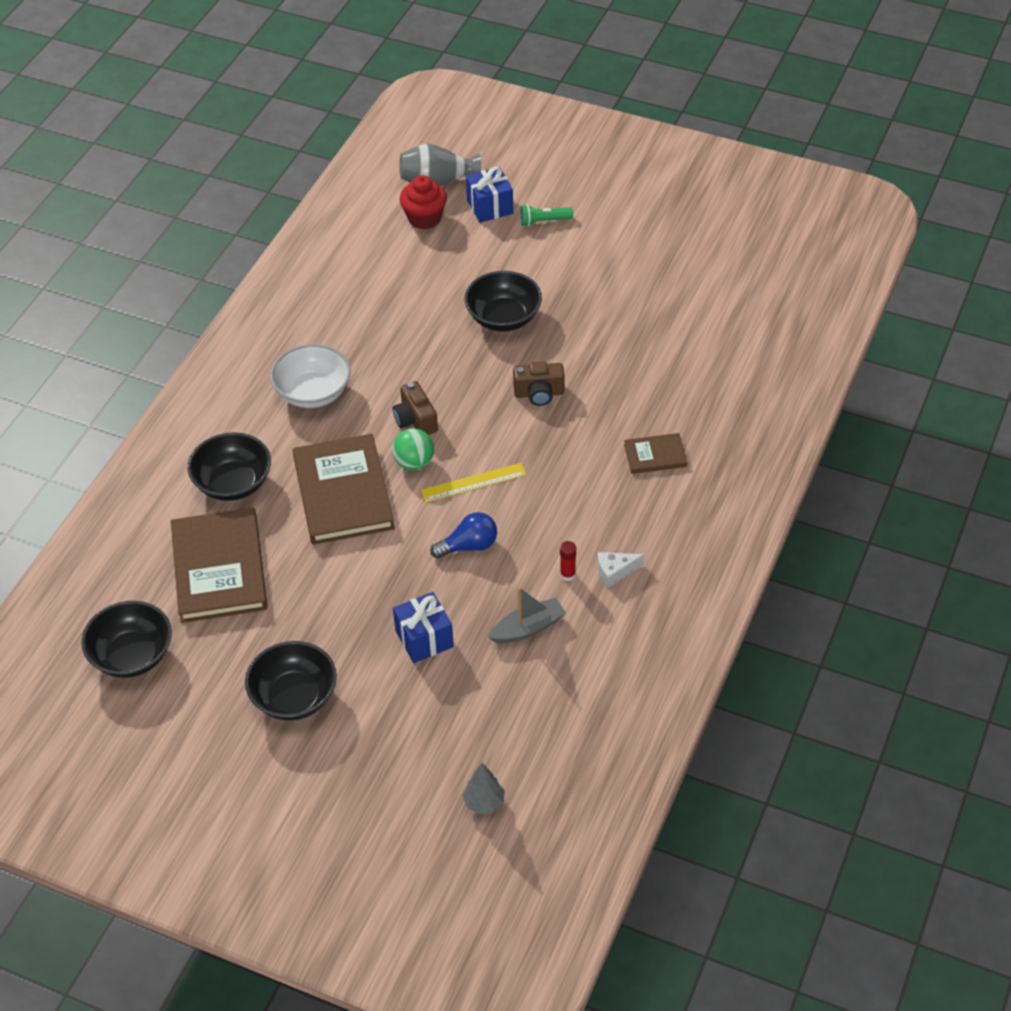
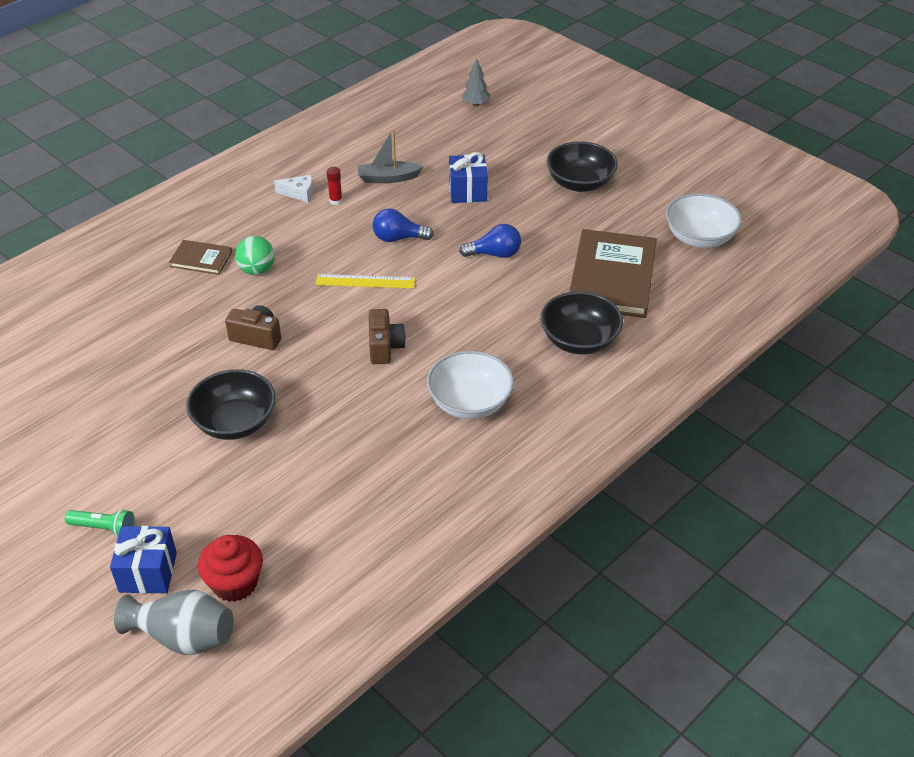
camera: 160 degrees left, 5 degrees down
black bowl [81,601,172,678] -> white bowl [666,193,742,248]
brown book [293,434,395,545] -> none
green ball [392,428,434,470] -> green ball moved to [235,236,275,275]
none -> blue light bulb [459,224,521,258]

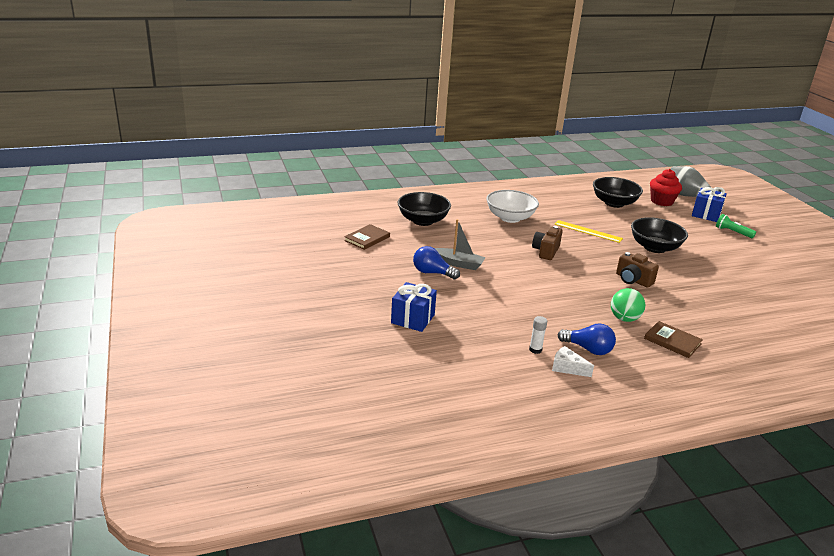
camera: 155 degrees left, 15 degrees down
yellow ruler [316,274,415,288] -> yellow ruler moved to [555,220,623,243]
red glue stick [327,167,342,205] -> white glue stick [529,316,547,354]
grey boat [358,129,424,183] -> grey boat moved to [434,219,486,270]
blue light bulb [373,208,434,242] -> blue light bulb moved to [558,323,616,355]
grey tree [462,58,490,106] -> none
black bowl [546,141,618,192] -> black bowl moved to [593,177,643,208]
brown book [569,229,657,318] -> brown book [344,224,390,250], size x0.49
white bowl [666,193,742,248] -> none

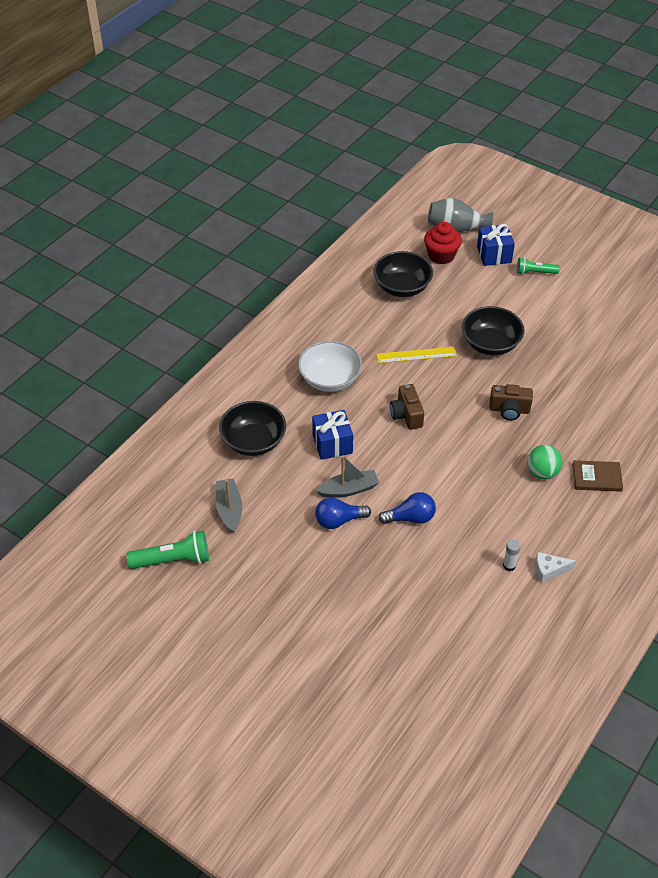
camera: 35 degrees left, 20 degrees up
brown book [344,224,390,250] -> grey boat [216,479,242,533]
blue gift [391,282,437,332] -> blue gift moved to [312,410,353,460]
blue light bulb [558,323,616,355] -> blue light bulb moved to [379,492,436,524]
none -> green flashlight [126,531,209,569]

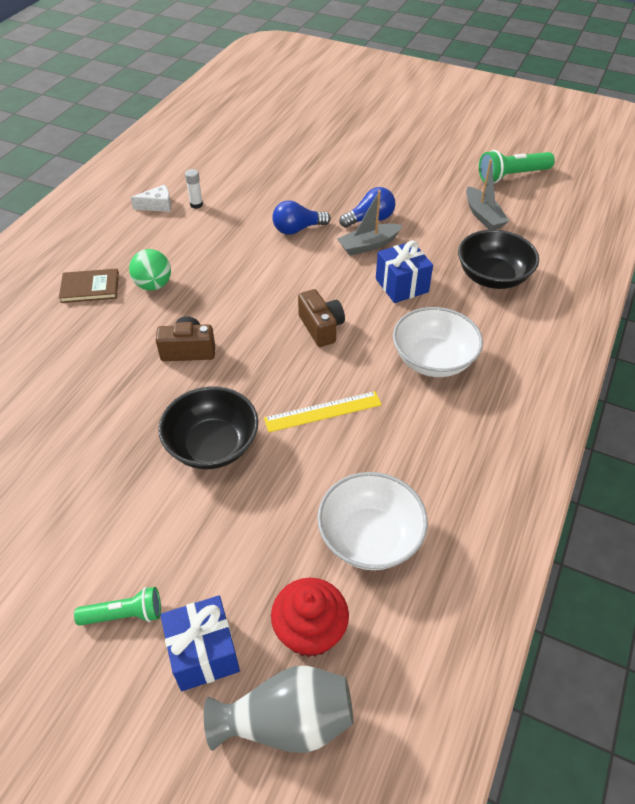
camera: 170 degrees right, 0 degrees up
black bowl [373,251,433,297] -> white bowl [317,472,428,570]

